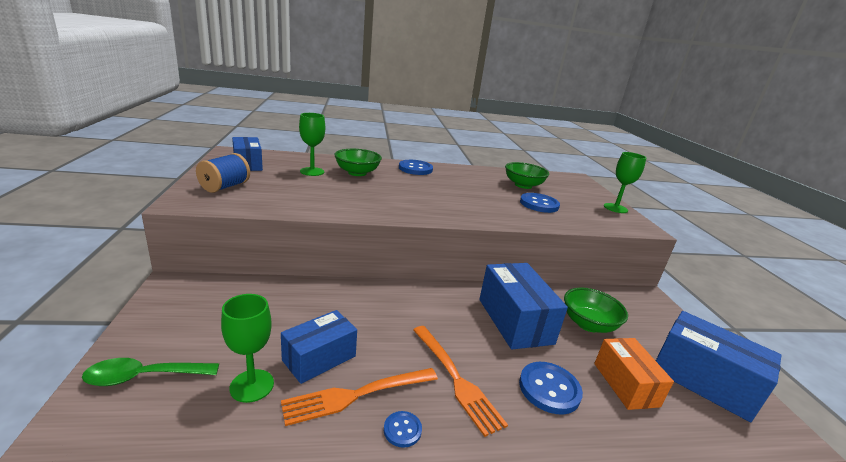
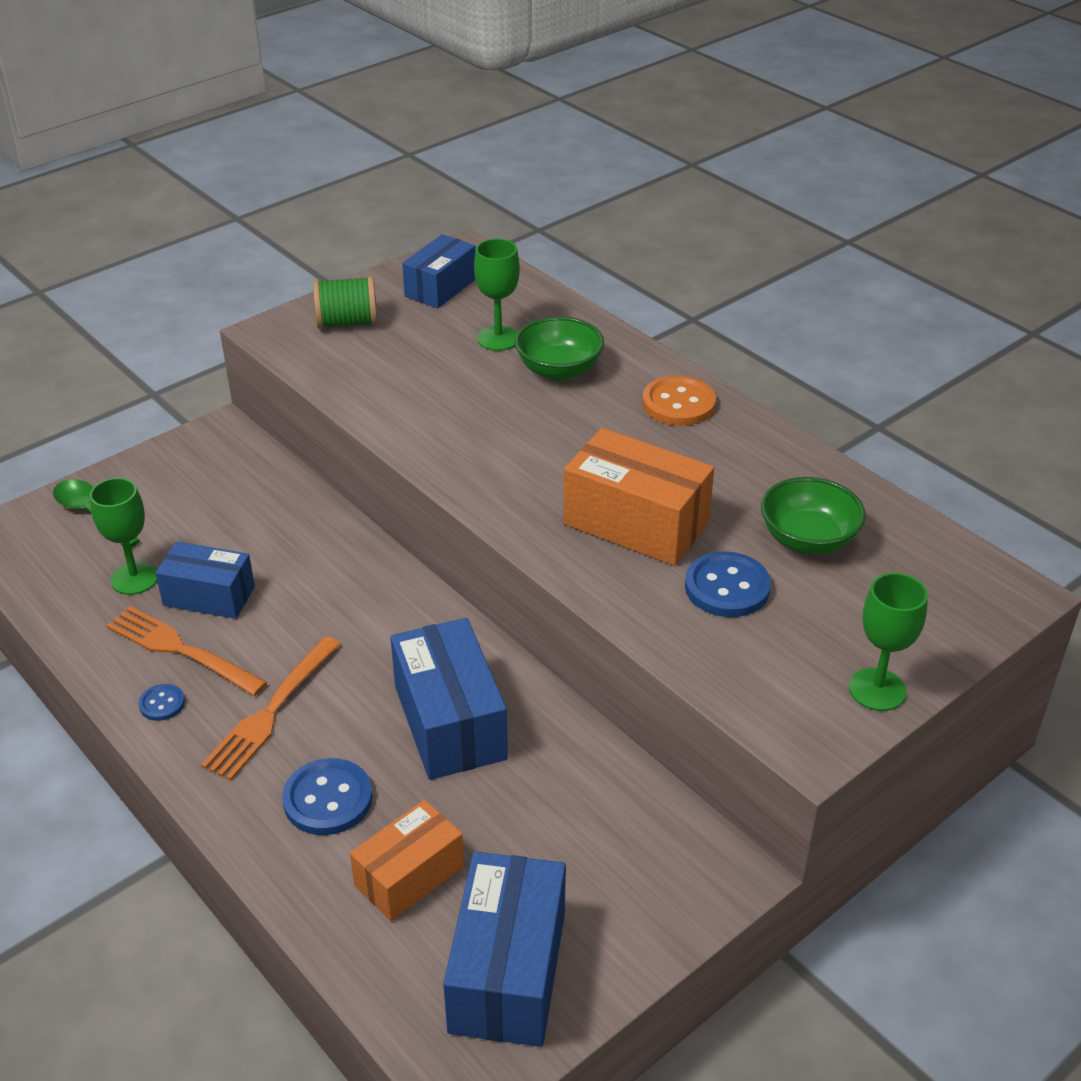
camera: 60 degrees right, 15 degrees up
blue spool [196,153,250,193] -> green spool [313,276,377,329]
blue button [399,160,433,175] -> orange button [642,375,716,426]
blue box [479,263,568,349] -> blue box turned 60 degrees counterclockwise [390,618,508,780]
green bowl [564,287,628,333] -> none
none -> orange box [563,428,714,566]

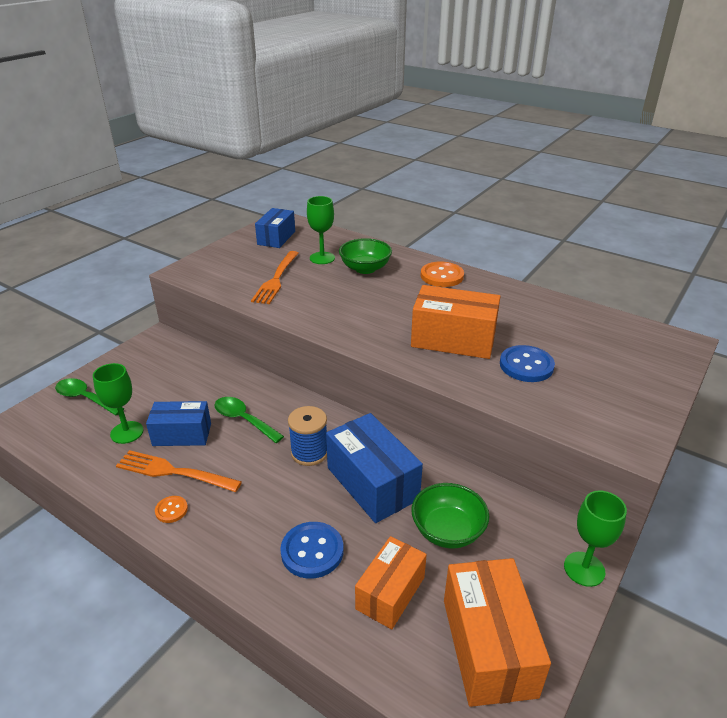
camera: 15 degrees left, 5 degrees down
blue button [138,684,185,721] -> orange button [155,496,188,523]
orange fork [201,636,341,780] -> orange fork moved to [251,251,299,304]
green spool [313,276,377,329] -> none
blue box [443,851,566,1047] -> orange box [444,558,551,707]
green bowl [761,477,866,555] -> green bowl moved to [411,483,489,549]
green goblet [849,573,928,711] -> green goblet moved to [564,490,627,587]
none -> green spoon [214,397,284,443]
none -> blue spool [288,406,327,466]

